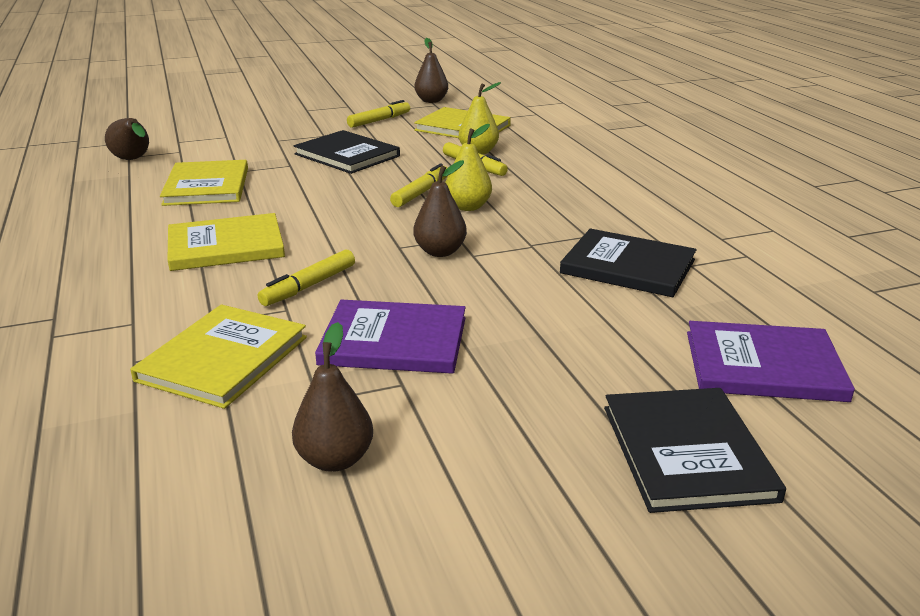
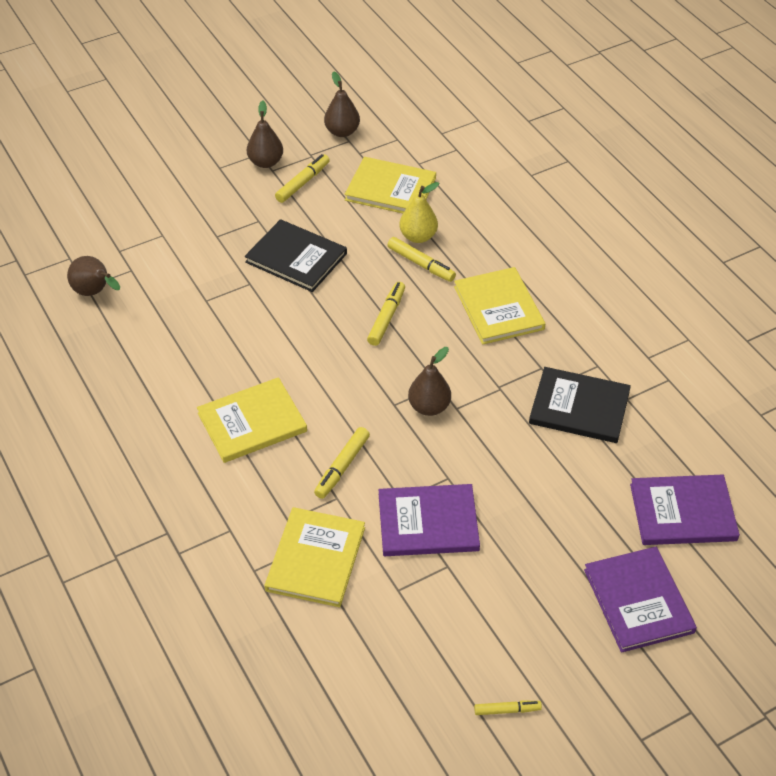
camera: 10 degrees left, 20 degrees up
yellow book [160,160,248,206] -> yellow book moved to [454,267,545,345]
brown pear [292,322,373,472] -> brown pear moved to [247,100,283,168]
yellow pear [445,124,492,211] -> none
black book [604,388,786,513] -> purple book [584,547,697,653]
none -> yellow marker [474,701,542,715]

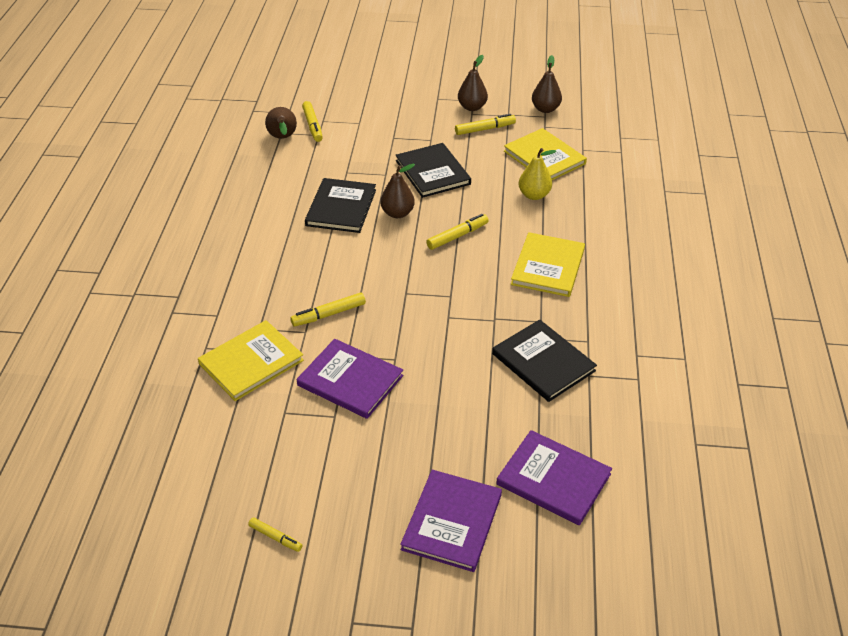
camera: 35 degrees right, 5 degrees down
yellow book [197,377,307,463] -> none
yellow marker [387,237,456,282] -> yellow marker moved to [302,101,323,142]
brown pear [408,347,451,416] -> brown pear moved to [380,164,415,218]
none -> black book [305,178,376,233]

